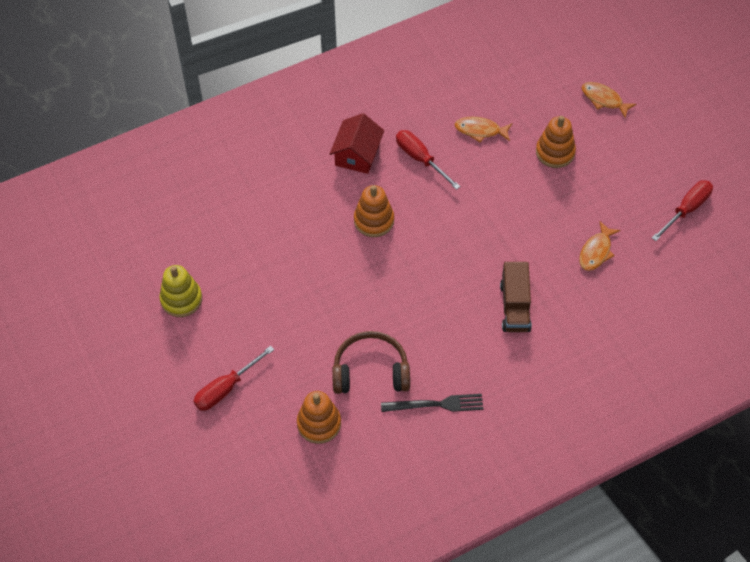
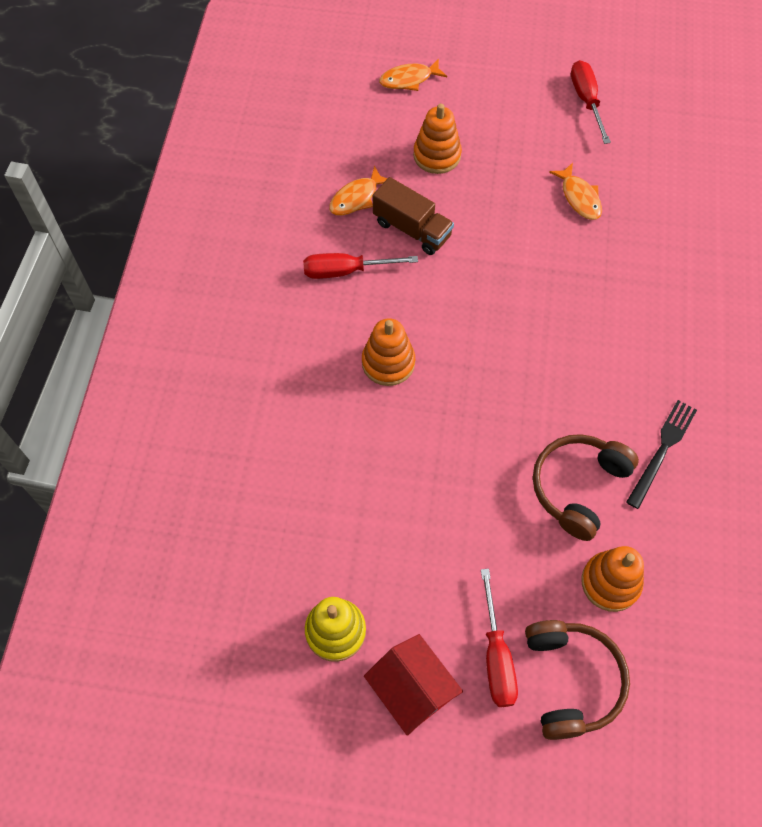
camera: 55 degrees left, 5 degrees up
red house [330,113,384,174] -> red house moved to [364,634,463,736]
brown truck [500,262,532,332] -> brown truck moved to [373,177,454,255]
none -> brown headphones [525,620,630,740]

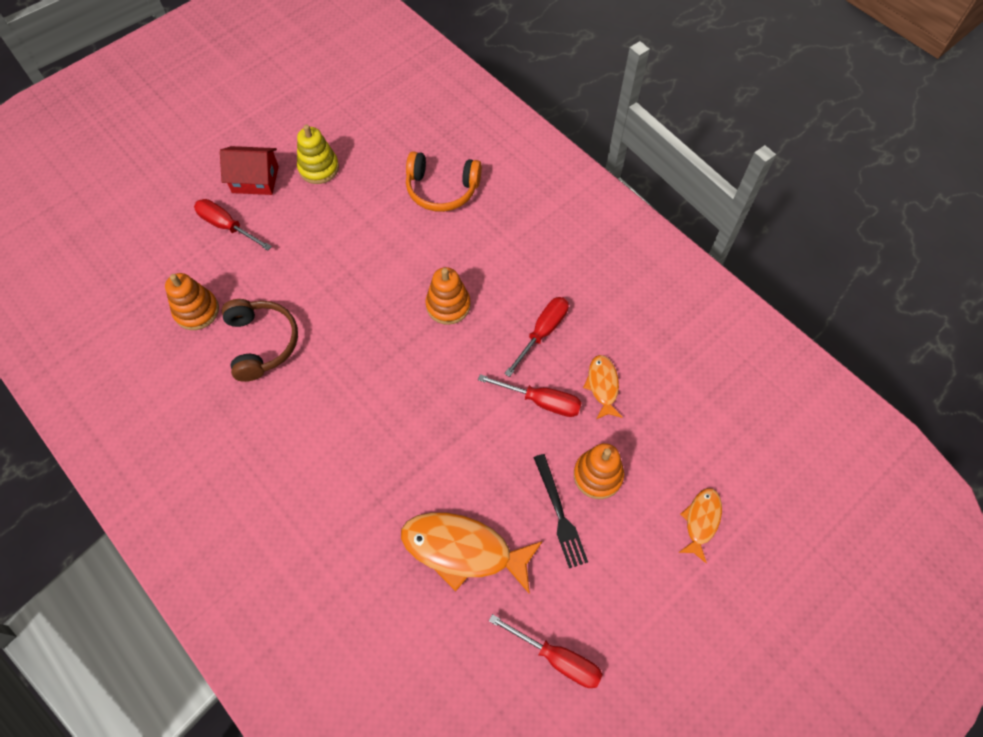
camera: 130 degrees right, 0 degrees up
brown truck [373,177,454,255] -> red screwdriver [478,374,582,417]
brown headphones [525,620,630,740] -> none
orange fish [549,163,602,220] -> orange fish [401,512,543,594], size x1.83
black fork [626,400,697,509] -> black fork moved to [533,454,588,568]
none -> orange headphones [406,151,482,212]

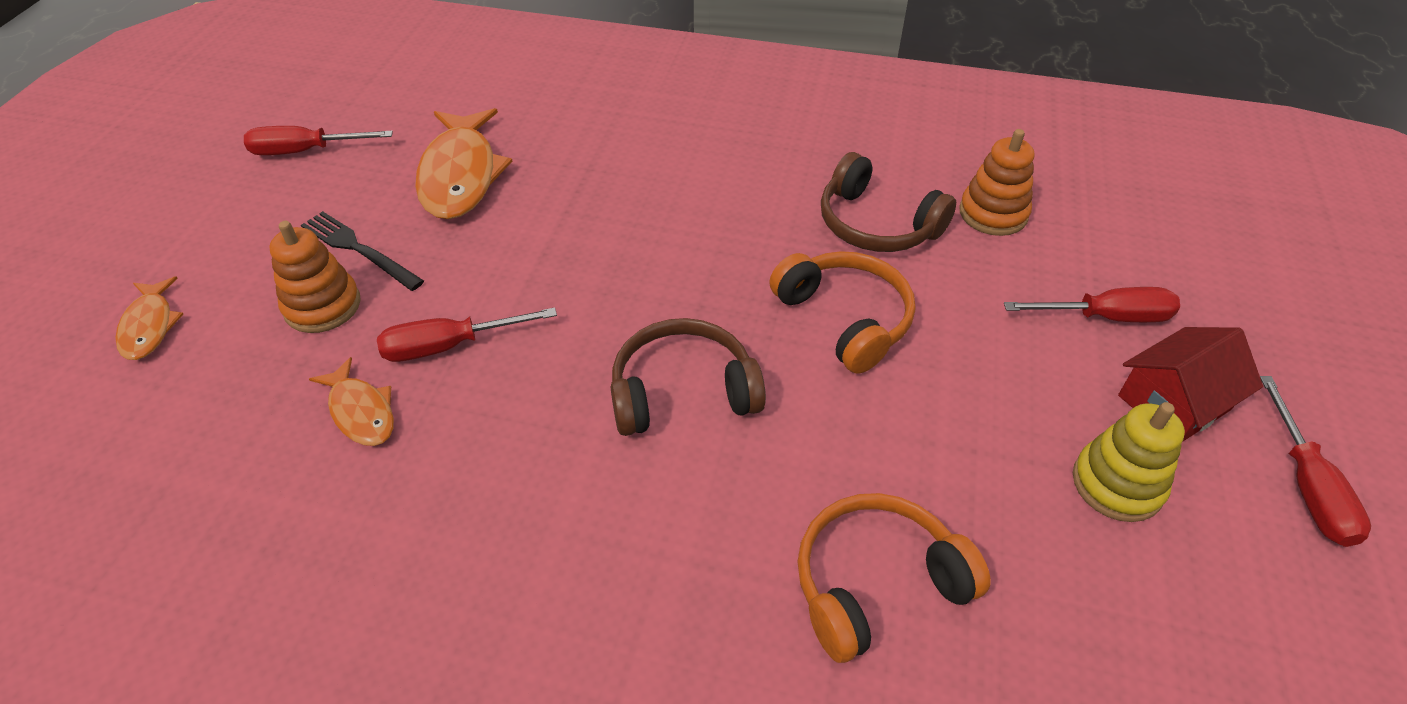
camera: 145 degrees right, 15 degrees down
orange fish [401,512,543,594] -> orange fish turned 105 degrees clockwise [415,108,512,219]
orange stacking toy [425,267,471,325] -> brown headphones [611,318,766,436]
red screwdriver [504,297,569,377] -> red screwdriver moved to [1260,376,1371,547]
none -> orange headphones [769,251,915,374]

